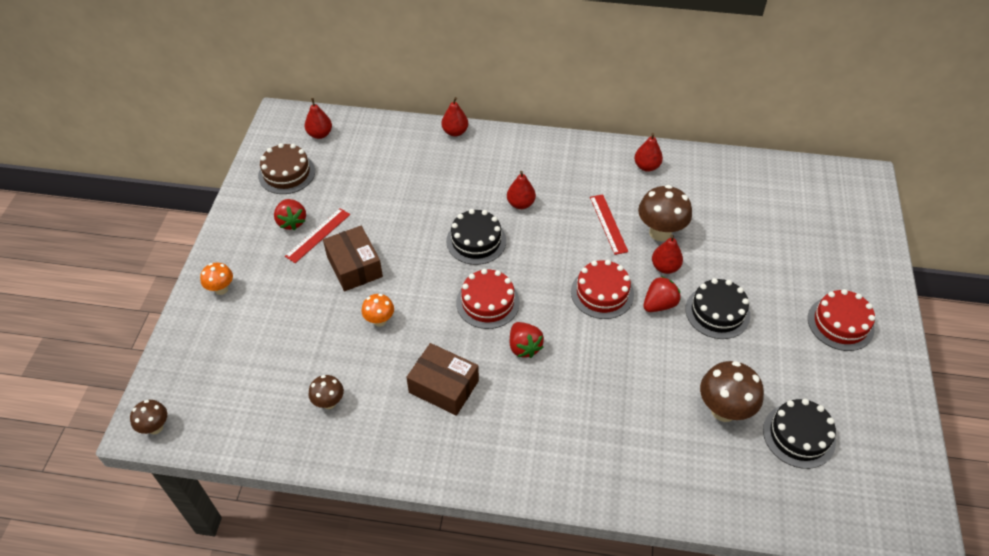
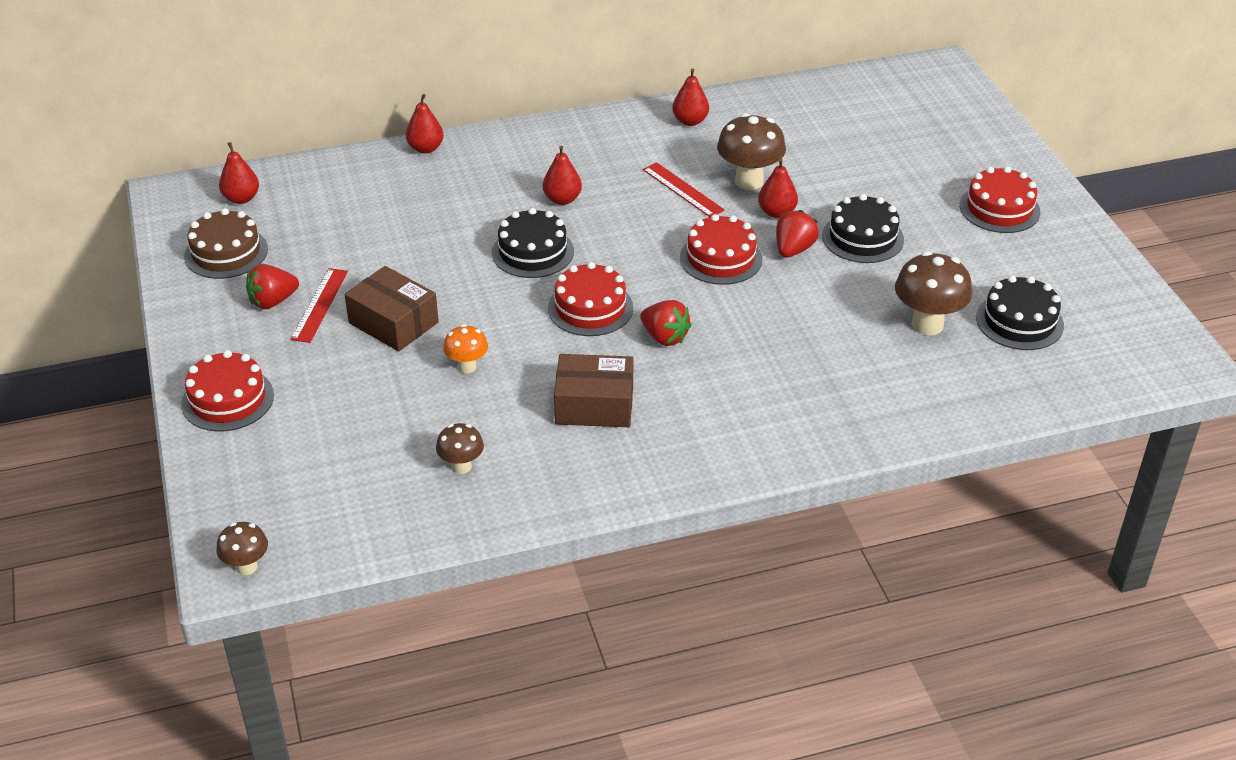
camera: 25 degrees left, 10 degrees down
orange mushroom [200,263,233,295] -> red cake [181,350,274,432]
red strawberry [274,199,306,230] -> red strawberry turned 105 degrees clockwise [246,264,299,309]

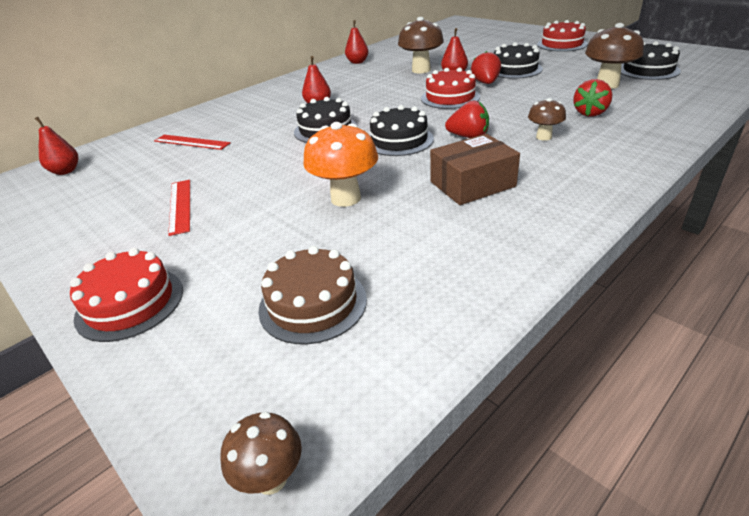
camera: 25 degrees left, 5 degrees down
brown cake [184,208,268,279] -> brown cake moved to [258,246,367,344]
red strawberry [246,264,299,309] -> red strawberry moved to [573,79,612,117]
brown box [345,266,439,351] -> none
red pear [406,94,444,154] -> none
brown mushroom [436,423,484,474] -> brown mushroom moved to [528,98,566,141]
orange mushroom [443,324,488,373] -> orange mushroom [303,122,378,207], size x1.75
red cake [548,262,633,336] -> black cake [370,105,434,156]
red ruler [643,162,725,217] -> red ruler moved to [154,135,231,150]

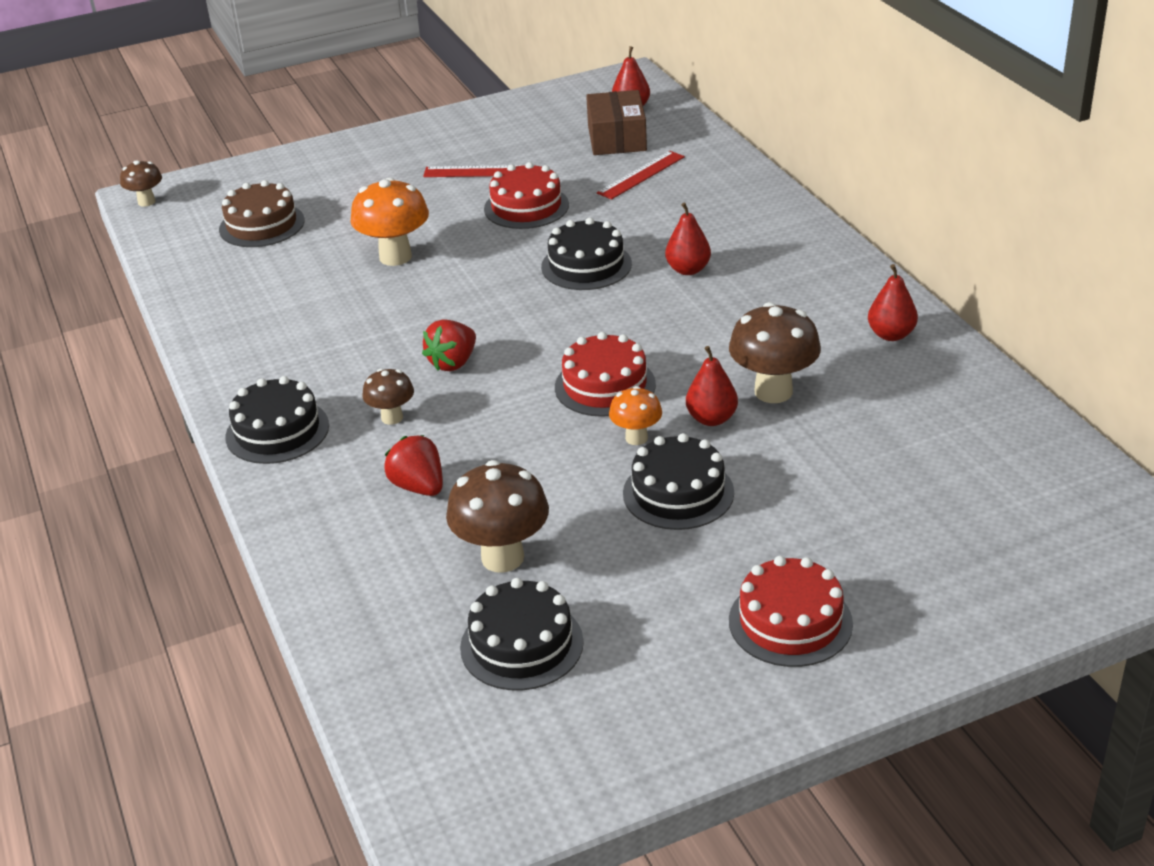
camera: 110 degrees right, 0 degrees up
red cake [70,248,183,342] -> red cake moved to [484,162,569,229]
black cake [370,105,434,156] -> black cake moved to [225,376,329,464]
brown box [430,134,520,205] -> brown box moved to [586,90,647,155]
red strawberry [471,51,501,84] -> orange mushroom [609,386,662,445]

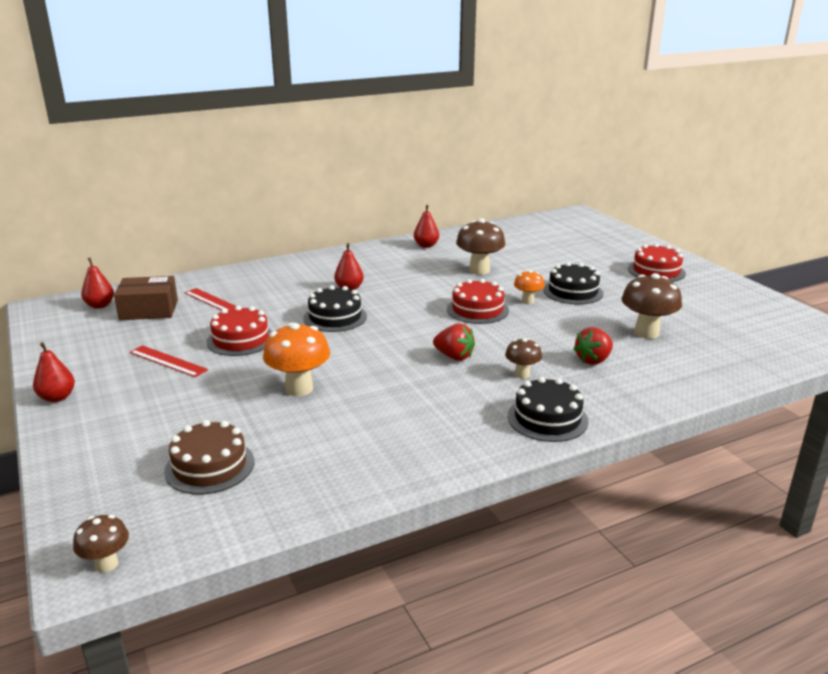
camera: 95 degrees left, 10 degrees down
red ruler [423,165,524,177] -> red ruler turned 60 degrees counterclockwise [130,345,208,377]
black cake [460,578,584,690] -> none
red pear [686,346,738,426] -> red pear moved to [33,342,75,402]

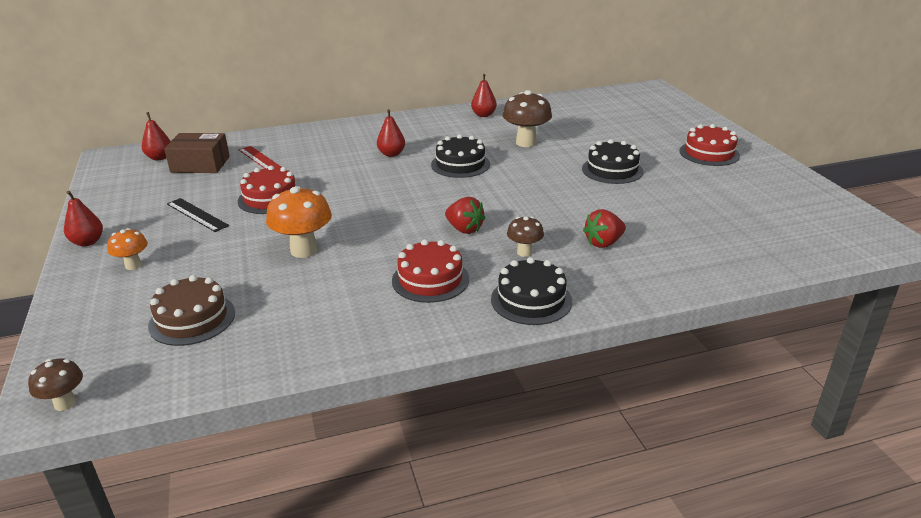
camera: 10 degrees right, 5 degrees up
red ruler [130,345,208,377] -> black ruler [167,198,229,232]
black cake [303,285,367,332] -> black cake moved to [431,134,490,178]
red cake [447,279,509,324] -> red cake moved to [392,239,469,303]
orange mushroom [514,270,545,304] -> orange mushroom moved to [107,228,148,270]
brown mushroom [622,273,682,339] -> none

